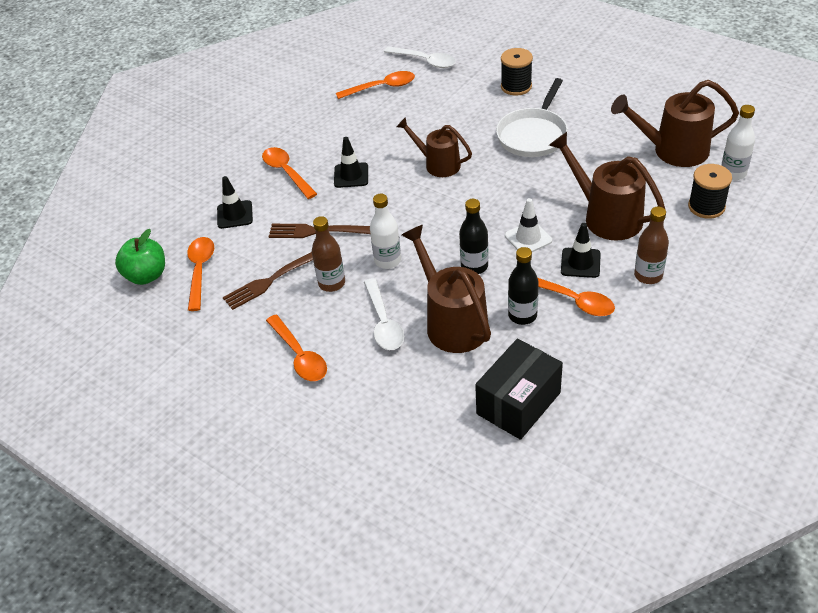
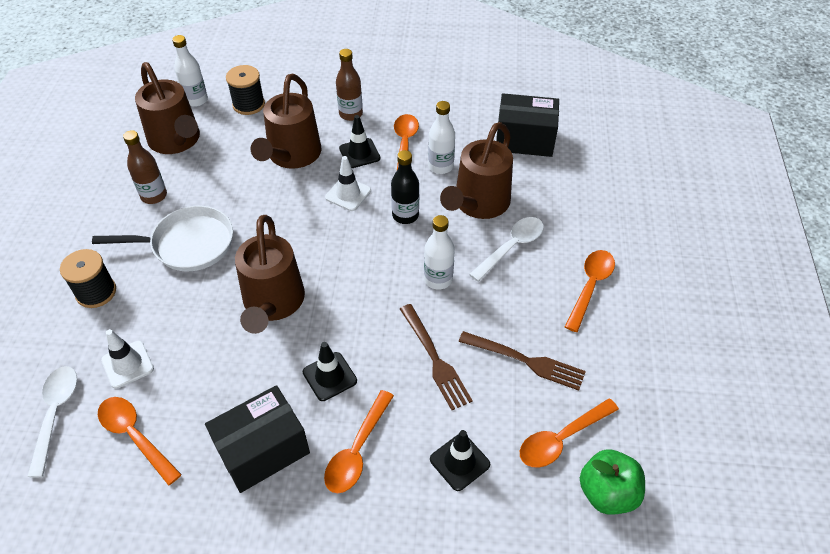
camera: 125 degrees left, 5 degrees up
brown bottle [312,216,345,292] -> brown bottle moved to [123,130,167,204]
brown watering can [397,117,472,177] -> brown watering can [235,215,305,334], size x1.52
black bottle [508,247,539,325] -> white bottle [428,101,455,174]
none -> white traffic cone [101,329,154,389]
none -> black box [205,385,310,493]

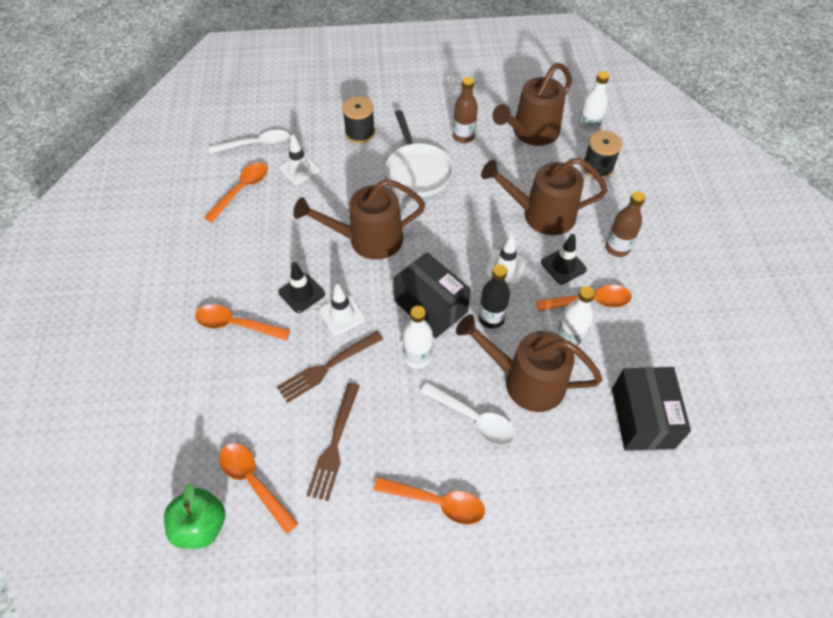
camera: 80 degrees right, 5 degrees up
black box [205,385,310,493] -> black box moved to [393,252,471,338]
black traffic cone [430,430,490,491] -> none
none -> white traffic cone [319,284,365,335]

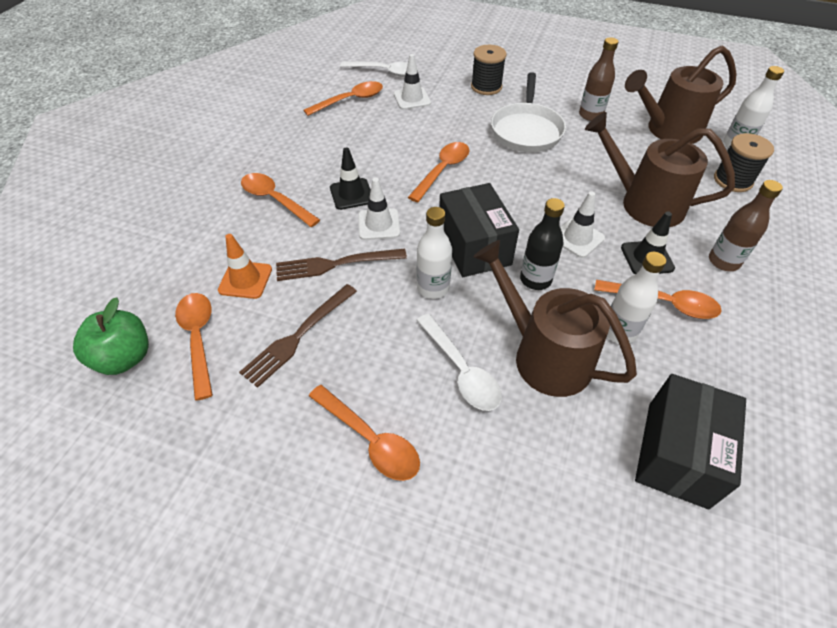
camera: 25 degrees right, 5 degrees down
brown watering can [293,179,425,260] -> orange spoon [408,142,469,202]
none -> orange traffic cone [218,234,272,299]

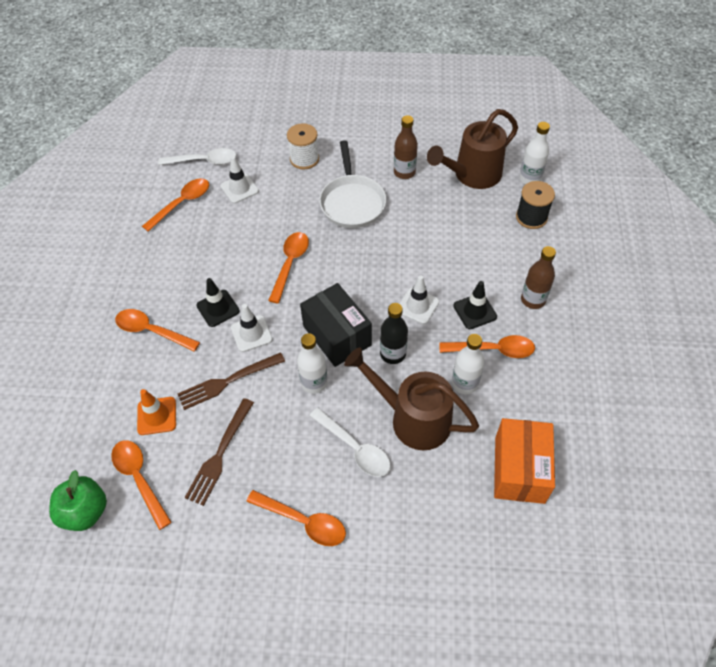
camera: 15 degrees left, 5 degrees up
black spool [471,45,507,95] -> white spool [287,123,319,170]
brown watering can [585,112,735,227] -> none
black box [635,374,746,509] -> orange box [494,418,555,504]

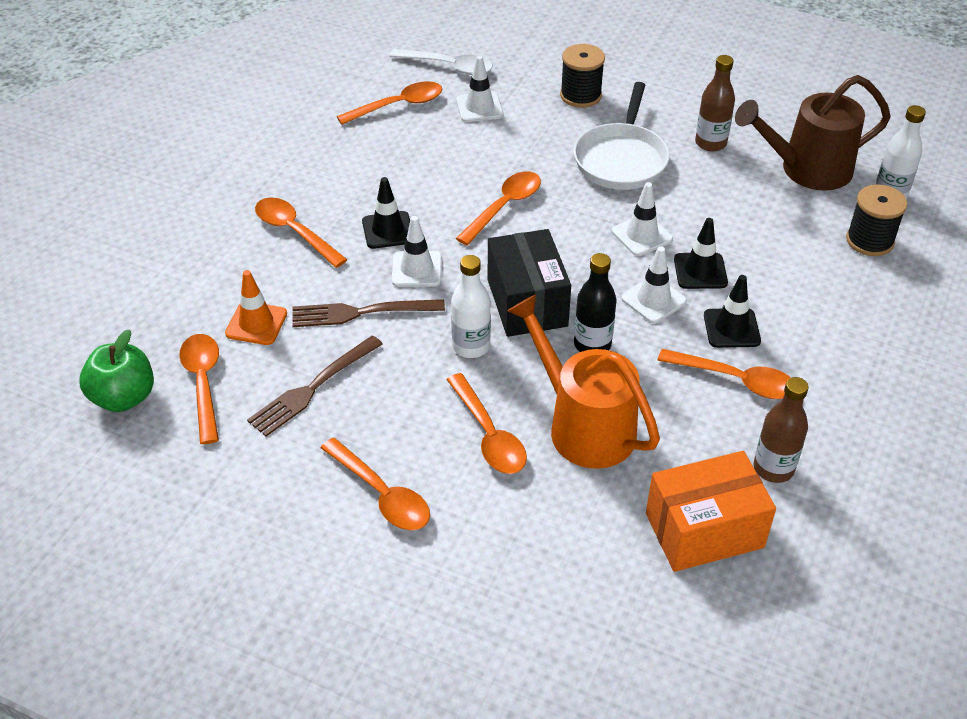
camera: 20 degrees right, 10 degrees down
white spool [287,123,319,170] -> black spool [560,44,605,108]
white spoon [309,407,391,477] -> orange spoon [446,373,527,474]
brown watering can [344,348,479,450] -> orange watering can [507,294,660,469]
white bottle [452,334,484,394] -> none
orange box [494,418,555,504] -> orange box turned 45 degrees clockwise [646,451,776,572]
brown bottle [521,246,556,309] -> brown bottle moved to [754,377,809,483]
none -> white traffic cone [612,182,673,256]
none -> black traffic cone [674,218,728,289]

